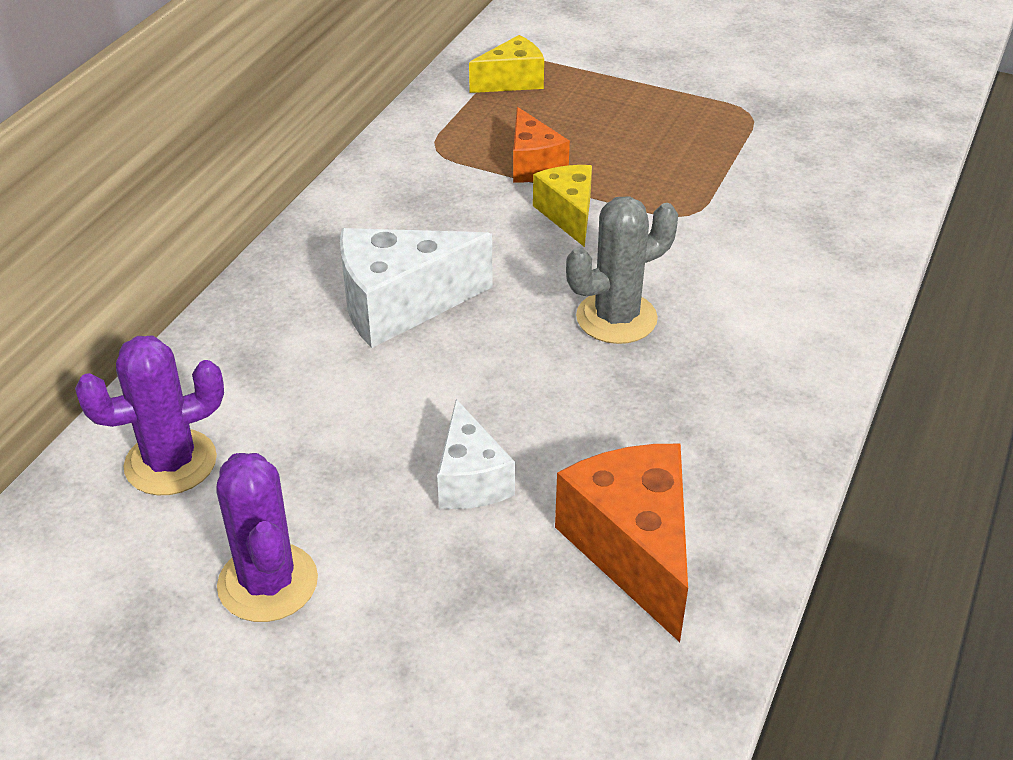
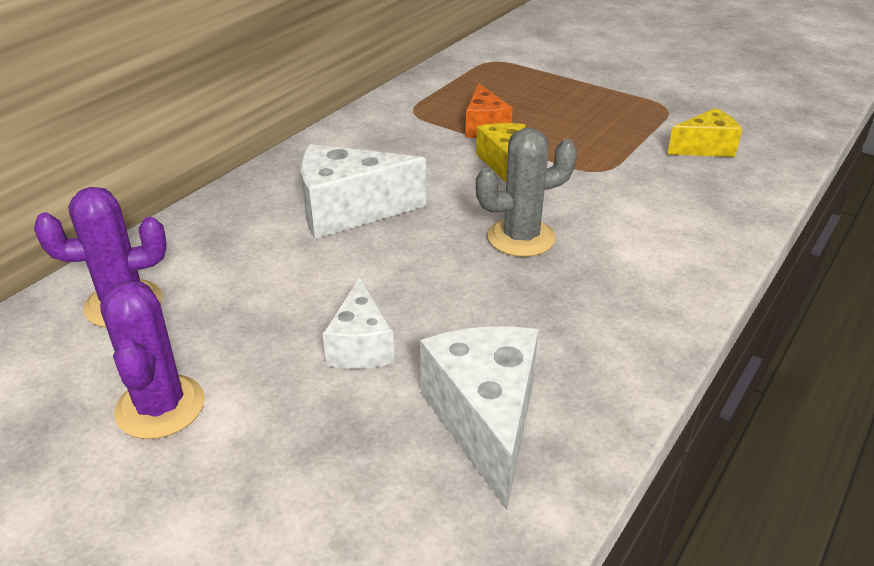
camera: 10 degrees right, 5 degrees down
yellow cheese [469,35,544,93] -> yellow cheese moved to [667,108,742,157]
orange cheese [555,444,688,642] -> white cheese [420,326,539,510]

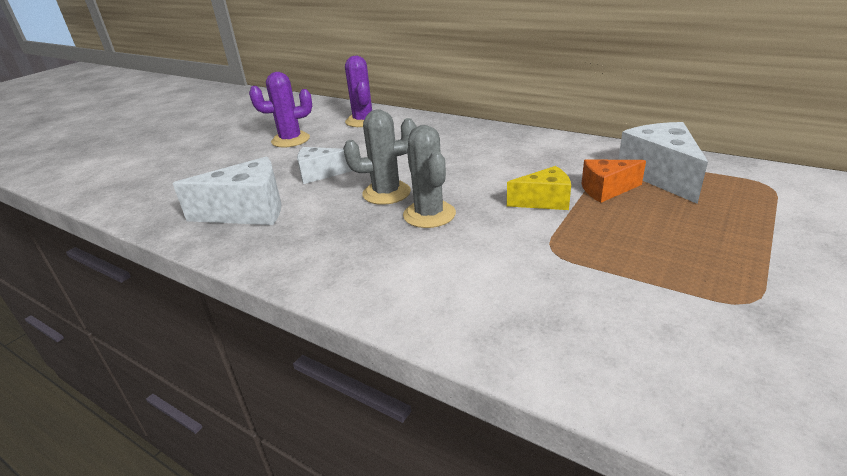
camera: 90 degrees right, 5 degrees down
white cheese [301,144,426,239] -> white cheese moved to [618,122,708,204]
yellow cheese [667,108,742,157] -> none
none -> grey cactus [343,110,416,205]

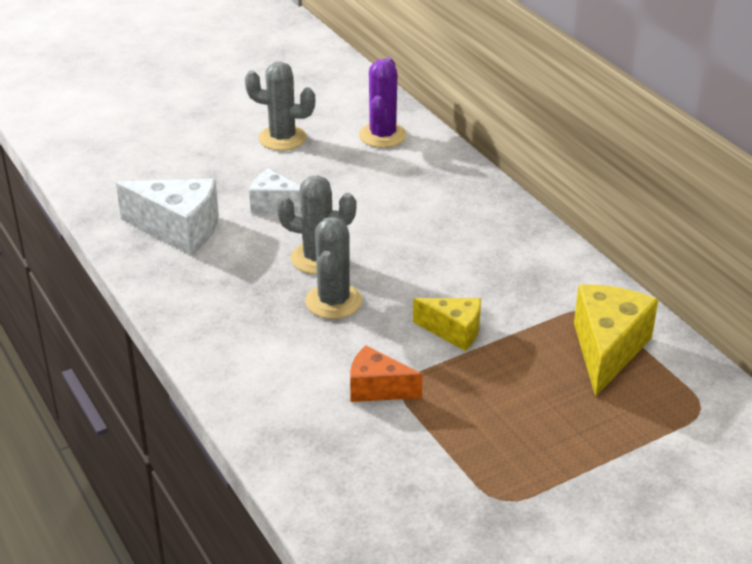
camera: 25 degrees right, 5 degrees up
purple cactus [249,72,312,147] -> grey cactus [245,61,315,151]
orange cheese [582,159,646,203] -> orange cheese moved to [350,345,423,402]
white cheese [618,122,708,204] -> yellow cheese [574,285,658,397]

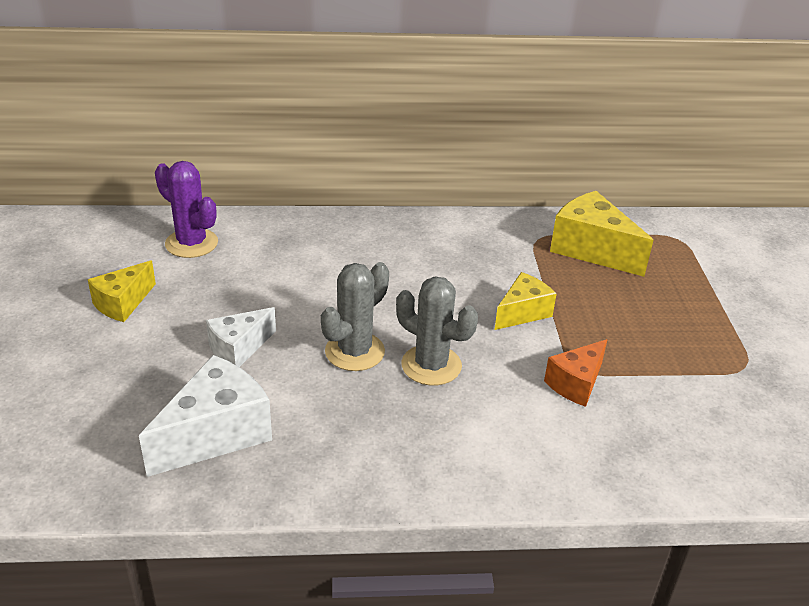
camera: 65 degrees left, 0 degrees up
grey cactus [245,61,315,151] -> yellow cheese [88,260,156,322]

